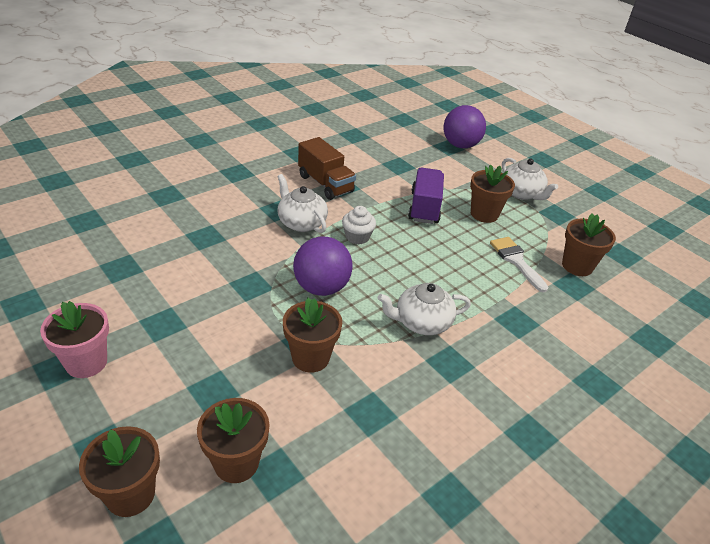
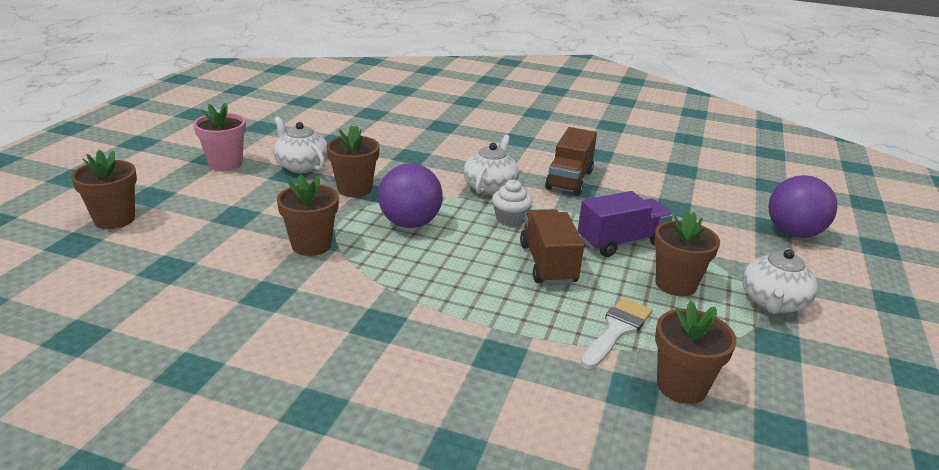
camera: 60 degrees right, 10 degrees down
brown flower pot [197,398,270,483] -> brown flower pot moved to [326,126,380,197]
white teapot [378,283,471,335] -> white teapot moved to [273,116,328,173]
none -> brown truck [520,209,584,285]

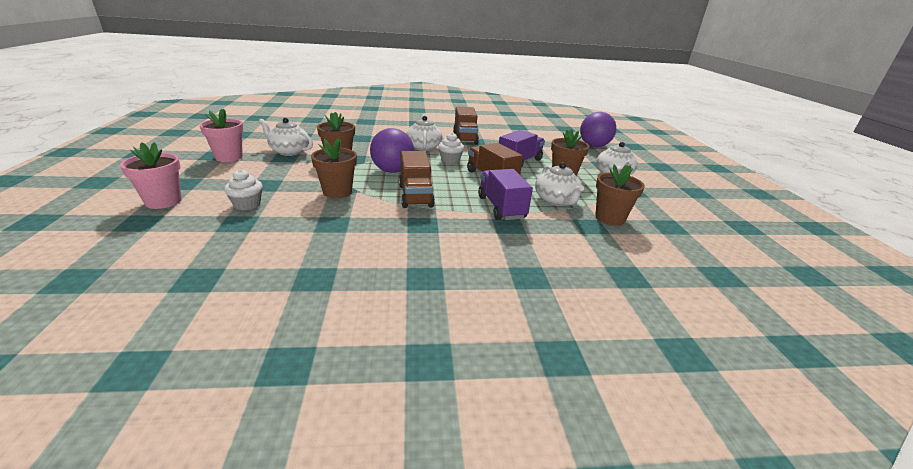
camera: 25 degrees left, 0 degrees up
brown flower pot [71,150,137,229] -> pink flower pot [120,142,182,209]
white brush [581,298,652,369] -> white teapot [535,162,584,206]
none -> white cupcake [224,169,263,210]
none -> brown truck [399,151,435,208]
none -> purple truck [478,169,533,220]

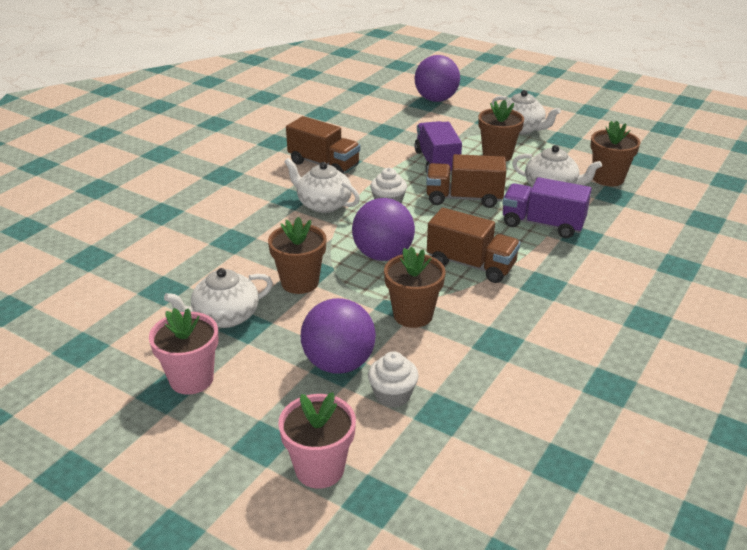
camera: 50 degrees left, 5 degrees up
none -> purple ball [301,298,376,374]

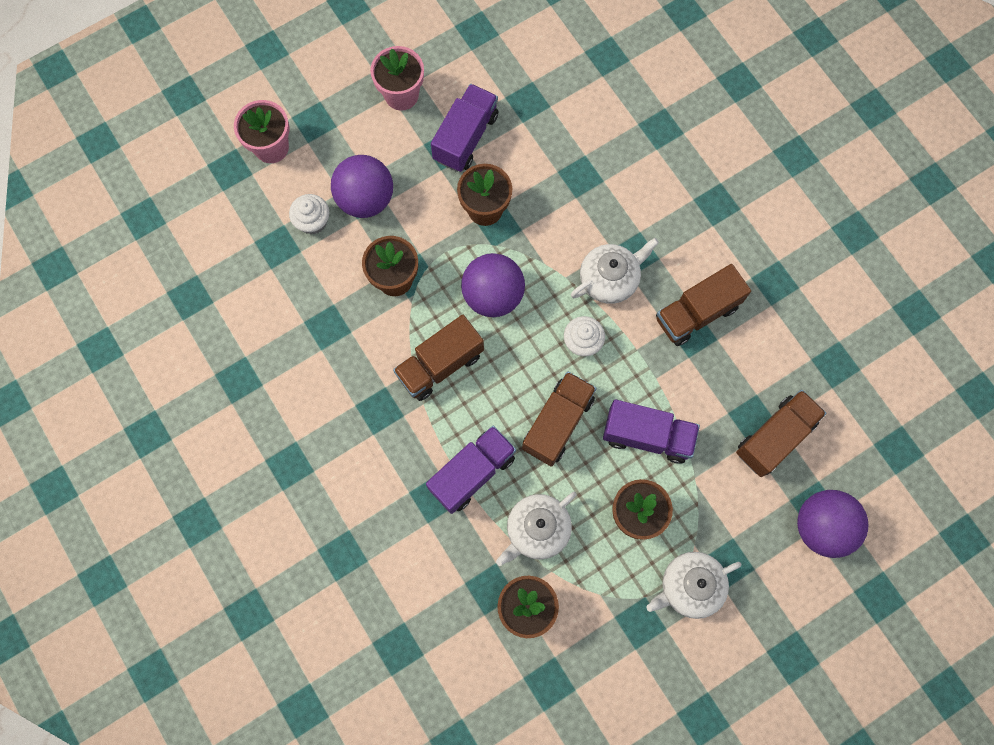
camera: 115 degrees right, 40 degrees up
white teapot [164,268,273,328] -> purple truck [431,84,499,172]
none -> brown truck [736,390,826,477]

